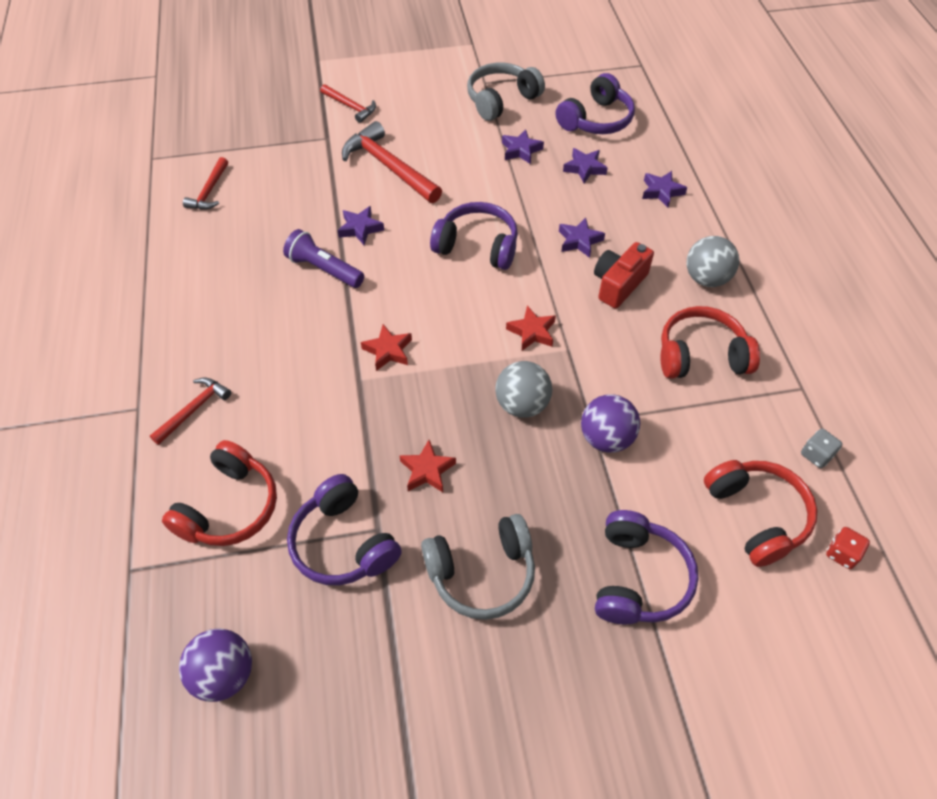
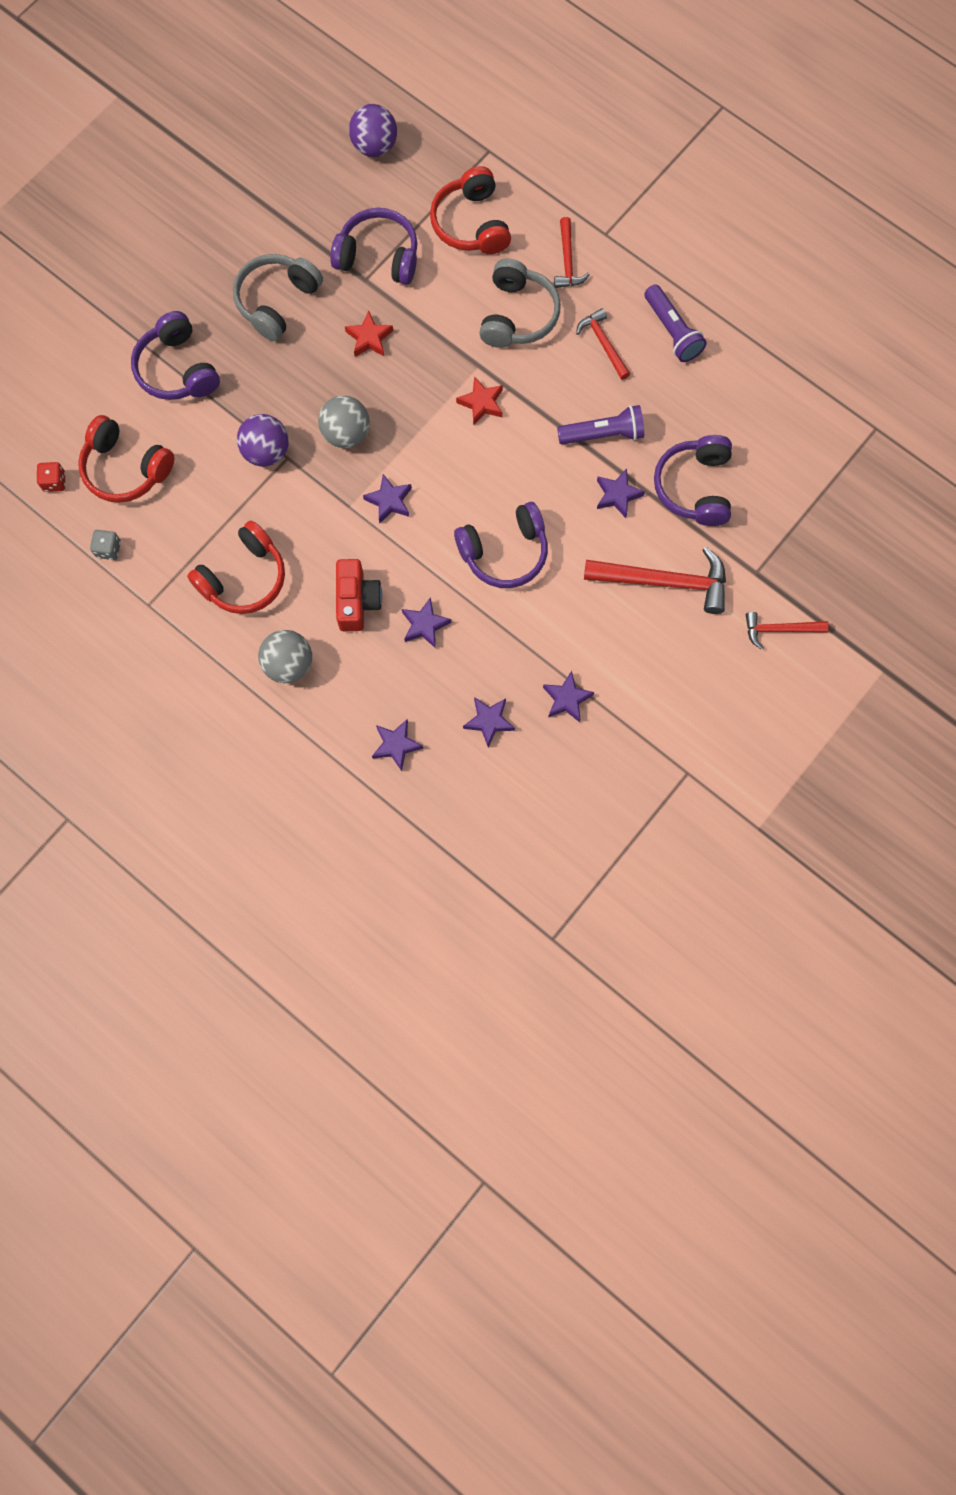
camera: 140 degrees right, 20 degrees up
red hammer [183,157,228,210] -> red hammer moved to [576,308,630,380]
grey headphones [467,63,545,121] -> grey headphones moved to [479,258,561,348]
red star [506,306,556,351] -> purple star [363,474,412,523]
purple headphones [555,73,635,134] -> purple headphones moved to [654,435,732,526]
none -> purple flashlight [645,284,707,362]

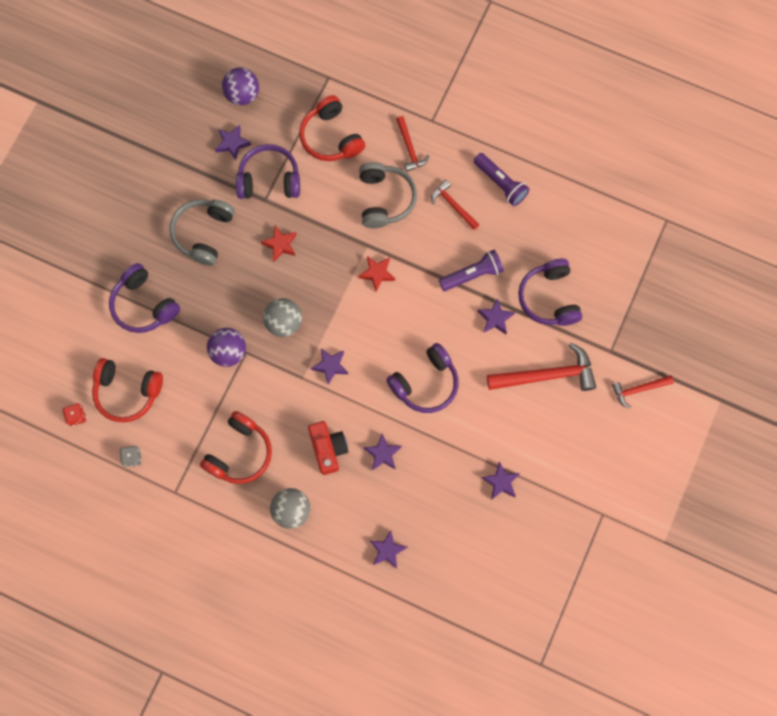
camera: 15 degrees left, 0 degrees up
purple star [463,697,515,747] -> purple star moved to [215,125,251,160]

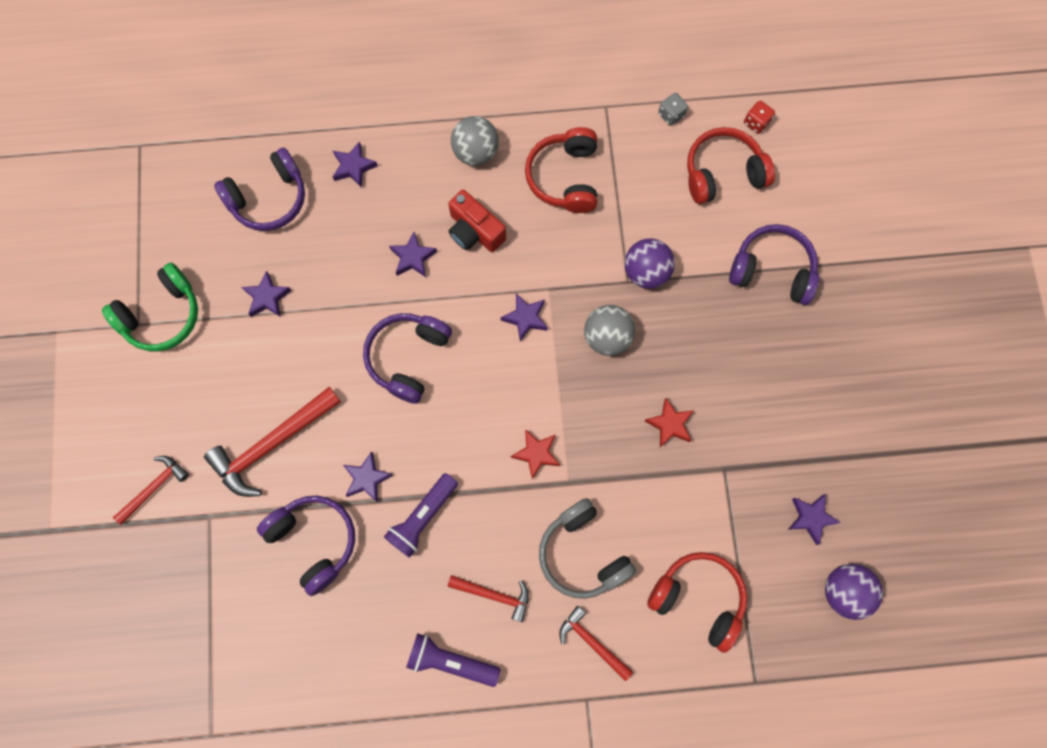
camera: 150 degrees right, 0 degrees up
grey headphones [170,199,235,266] -> none
purple headphones [236,144,300,199] -> purple headphones moved to [214,148,305,231]
none -> green headphones [102,263,198,351]

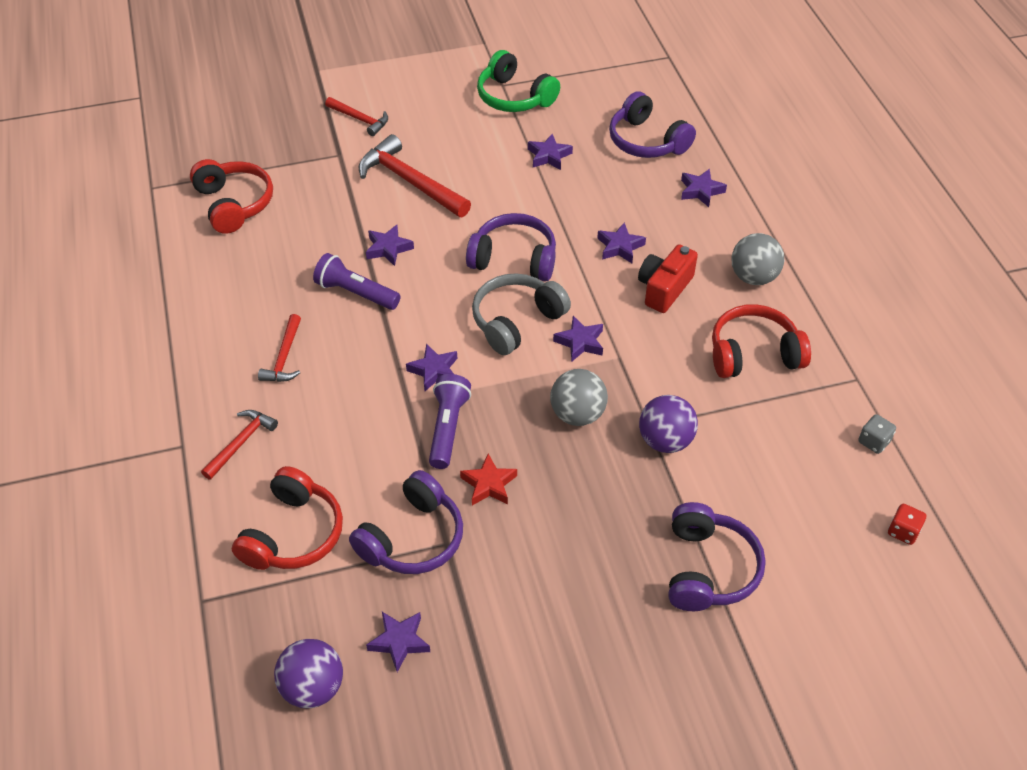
camera: 80 degrees right, 25 degrees down
purple headphones [257,496,355,596] -> purple headphones moved to [349,470,463,574]
purple flashlight [406,633,501,687] -> purple flashlight moved to [429,374,471,469]
red star [511,429,560,479] -> purple star [406,344,457,391]
grey headphones [539,498,636,599] -> grey headphones moved to [472,273,571,355]
red headphones [687,127,775,204] -> red headphones moved to [190,159,273,234]

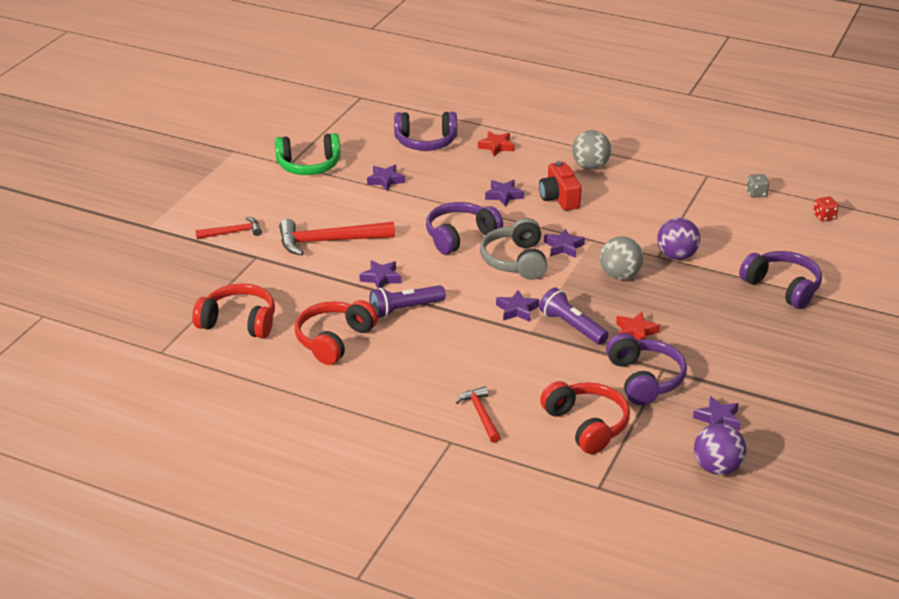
camera: 50 degrees left, 15 degrees down
red hammer [258,314,301,382] -> none
purple star [681,169,727,207] -> red star [478,131,514,156]
red headphones [712,304,811,378] -> red headphones moved to [295,300,378,365]

